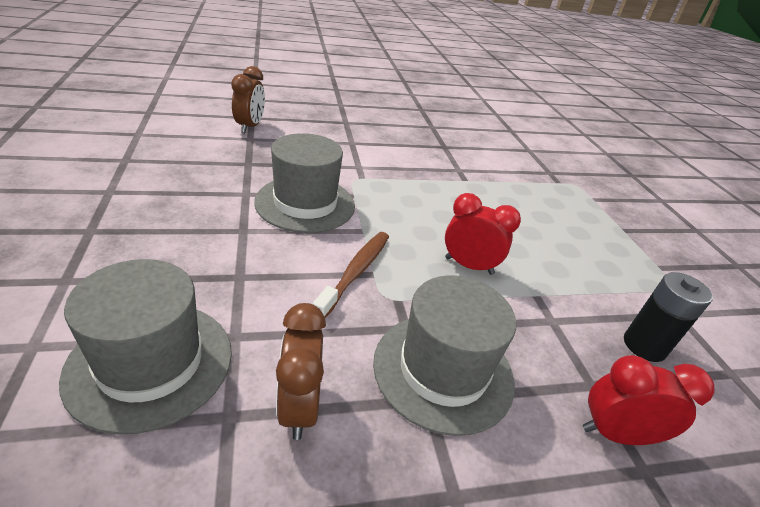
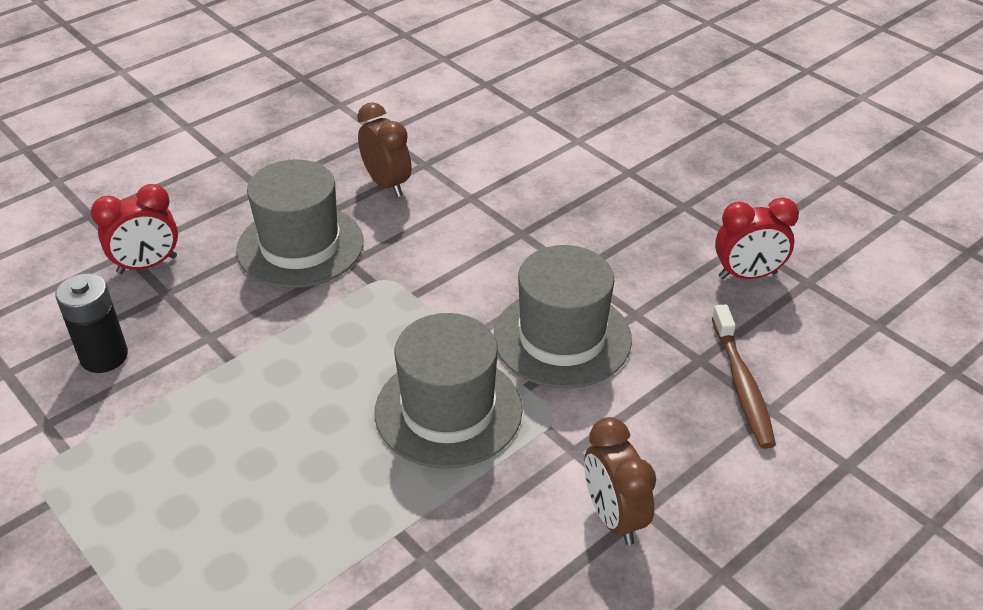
camera: 155 degrees right, 5 degrees up
grey hat [59,259,232,434] -> grey hat moved to [375,313,523,469]
brown clock [231,66,265,133] -> brown clock moved to [584,417,656,545]
brown toothbrush [313,232,389,318] -> brown toothbrush moved to [712,304,776,449]
red clock [445,193,521,275] -> red clock moved to [715,198,799,279]

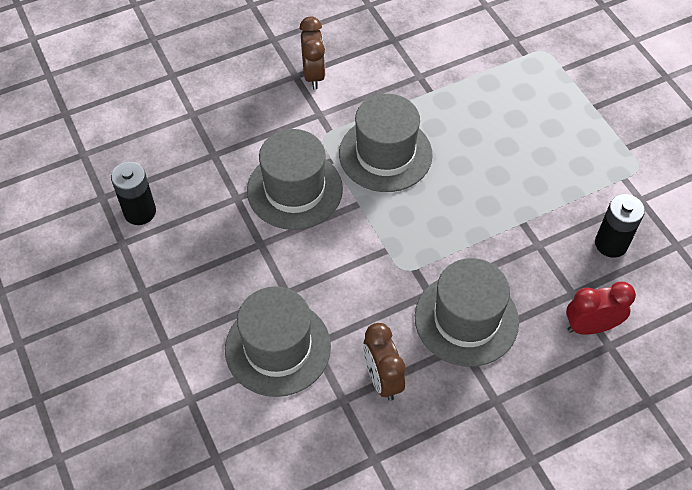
camera: 165 degrees left, 15 degrees up
brown toothbrush [712,304,776,449] -> none
red clock [715,198,799,279] -> black battery [111,162,156,225]
none -> grey hat [225,286,331,397]

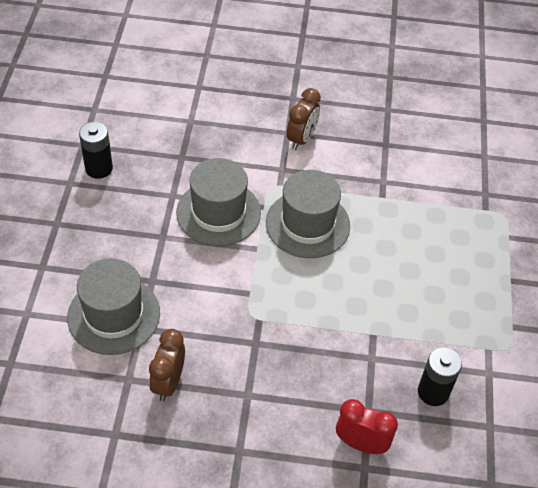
camera: 30 degrees right, 5 degrees down
grey hat [415,258,519,367] -> none

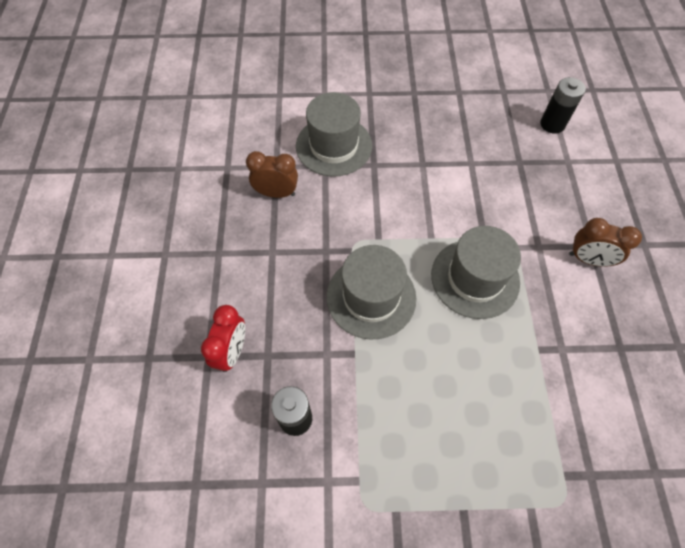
camera: 85 degrees right, 10 degrees up
black battery [79,122,113,179] -> black battery moved to [540,77,586,134]
grey hat [176,158,261,246] -> grey hat moved to [327,245,416,340]

